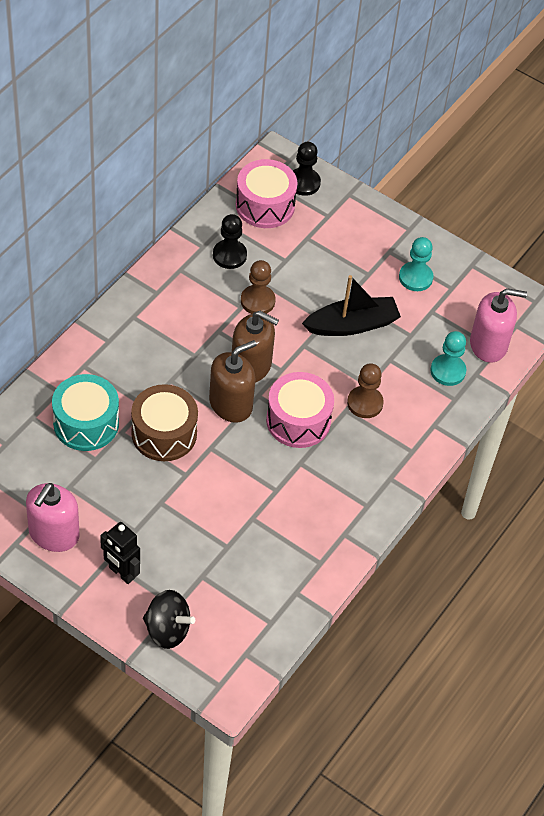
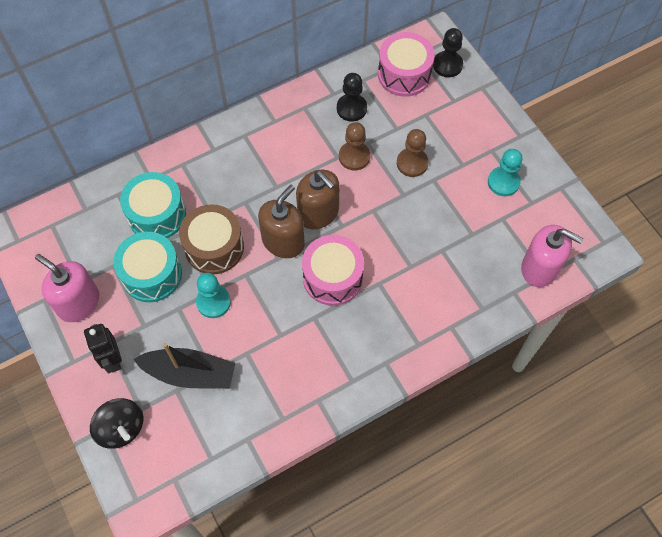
camera: 30 degrees right, 10 degrees up
pink soap dispenser [26,483,80,552] -> pink soap dispenser turned 75 degrees clockwise [35,254,99,322]
brown soap dispenser [209,340,257,423] -> brown soap dispenser turned 45 degrees counterclockwise [258,185,305,258]
black boat [302,275,401,336] -> black boat moved to [133,343,235,389]
brown pawn [347,363,384,418] -> brown pawn moved to [397,129,429,177]
turquoise pawn [431,331,466,386] -> turquoise pawn moved to [196,273,231,318]
none -> turquoise drum [114,232,182,302]

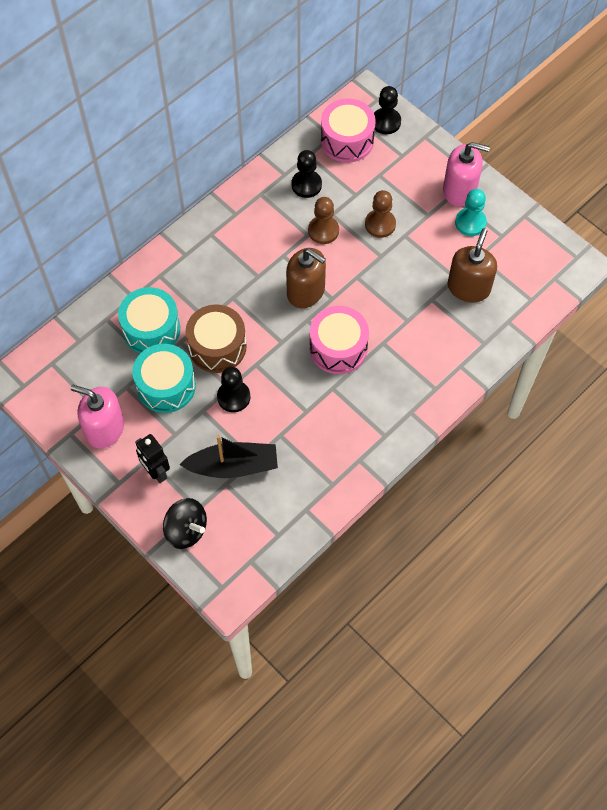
camera: 15 degrees left, 0 degrees up
turquoise pawn [196,273,231,318] -> black pawn [217,367,250,412]
brown soap dispenser [258,185,305,258] -> brown soap dispenser moved to [448,228,497,303]
pink soap dispenser [521,225,583,287] -> pink soap dispenser moved to [443,142,490,207]

